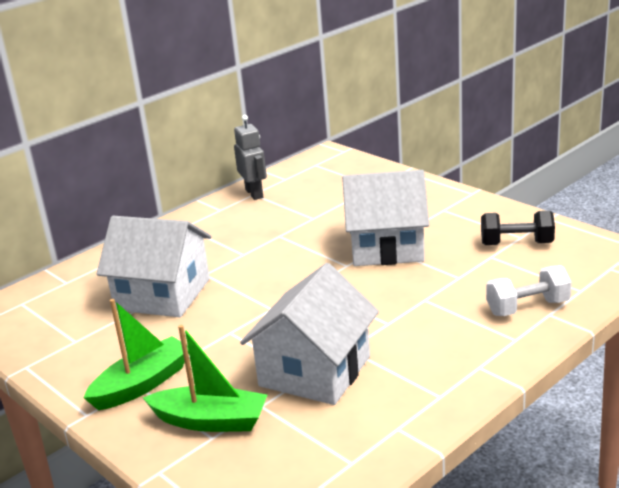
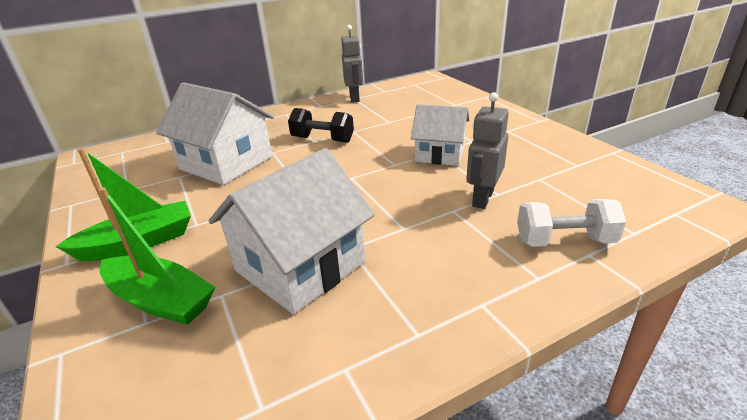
camera: 15 degrees right, 5 degrees up
white house [342,170,429,266] -> white house [411,104,469,166], size x0.65
black dumbbell [481,211,555,245] -> black dumbbell moved to [288,108,354,143]
none -> grey robot [466,92,509,209]

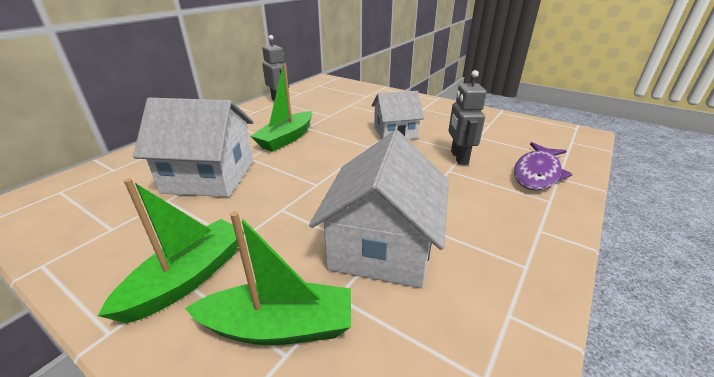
camera: 30 degrees left, 0 degrees up
black dumbbell [288,108,354,143] -> green boat [251,64,312,152]
white dumbbell [517,199,626,247] -> purple fish [514,142,573,190]

